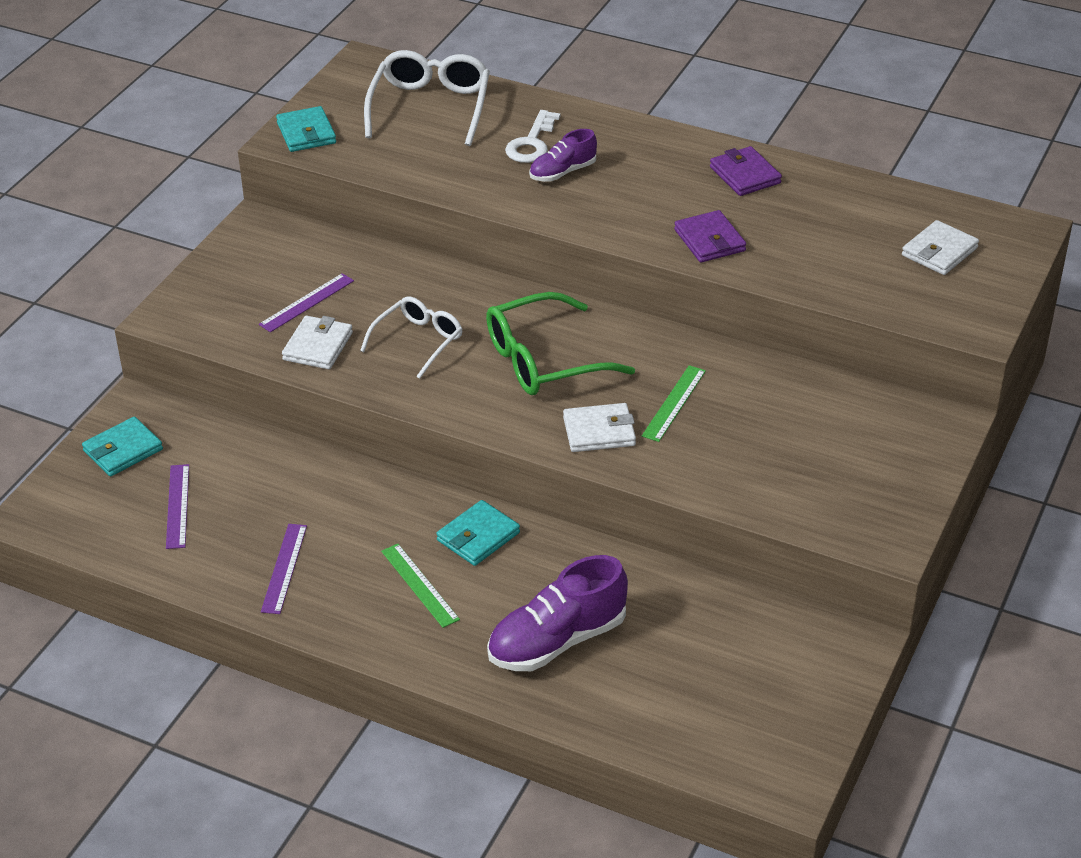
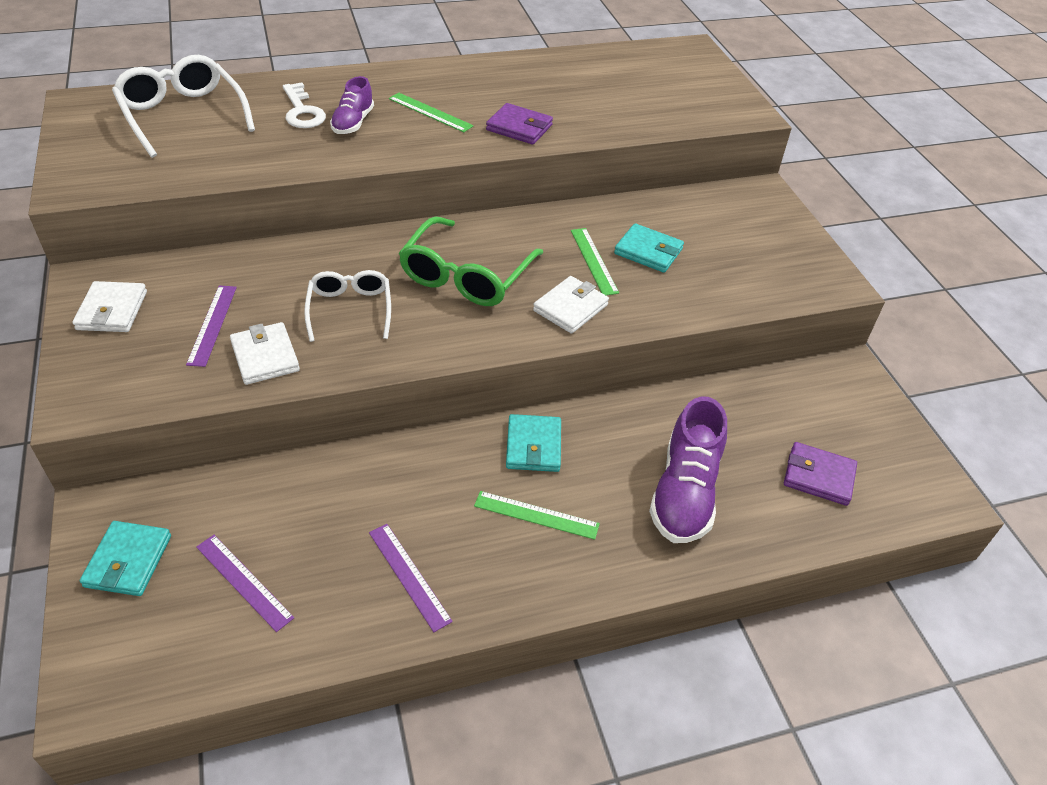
camera: 45 degrees left, 5 degrees up
turquoise wallet [276,106,336,152] -> turquoise wallet moved to [614,223,684,273]
purple wallet [710,146,782,196] -> purple wallet moved to [784,442,857,506]
white wallet [902,220,979,275] -> white wallet moved to [72,281,147,332]
none -> green ruler [389,92,474,132]

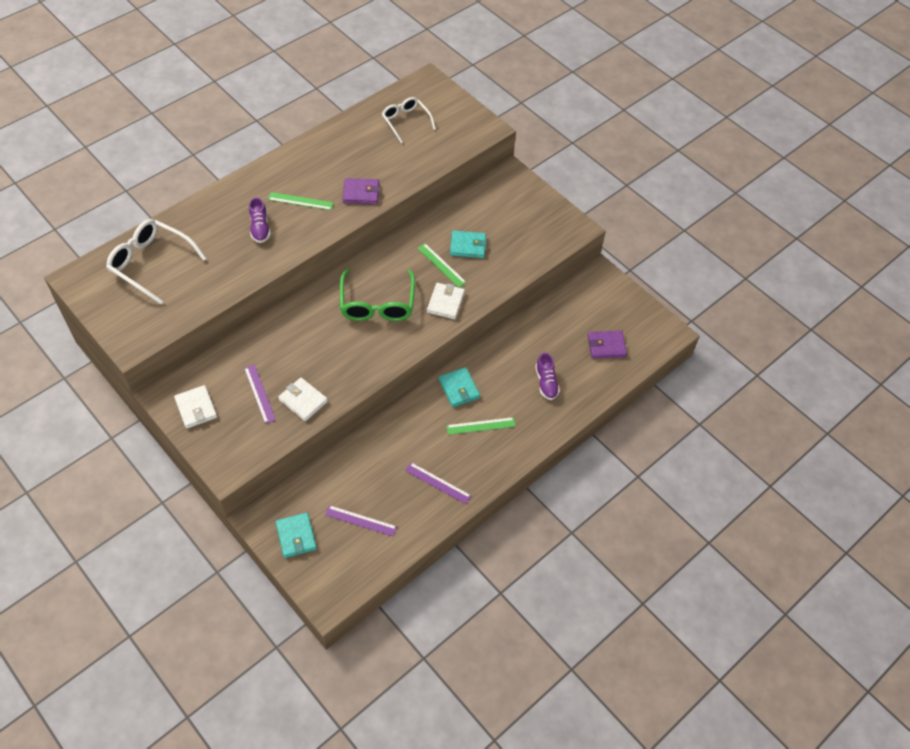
camera: 25 degrees left, 10 degrees up
white key [283,83,326,128] -> none
white glasses [304,270,391,342] -> white glasses moved to [382,97,436,143]
purple shoe [649,396,727,543] -> purple shoe [535,353,560,400], size x0.58

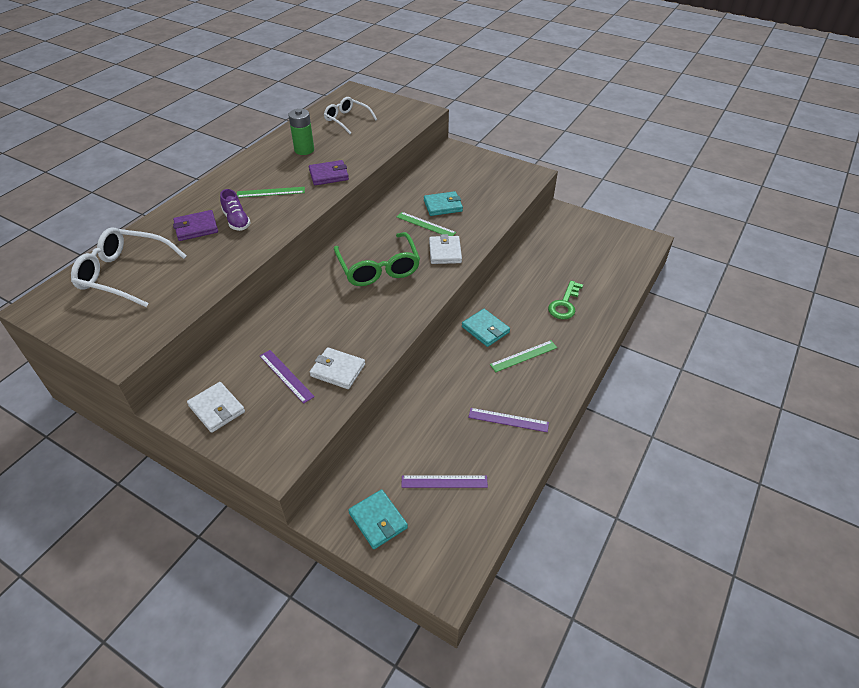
camera: 15 degrees left, 10 degrees down
purple shoe [535,353,560,400] -> green key [548,281,583,319]
purple wallet [588,331,627,359] -> purple wallet moved to [173,210,218,241]
none -> green battery [288,109,314,155]

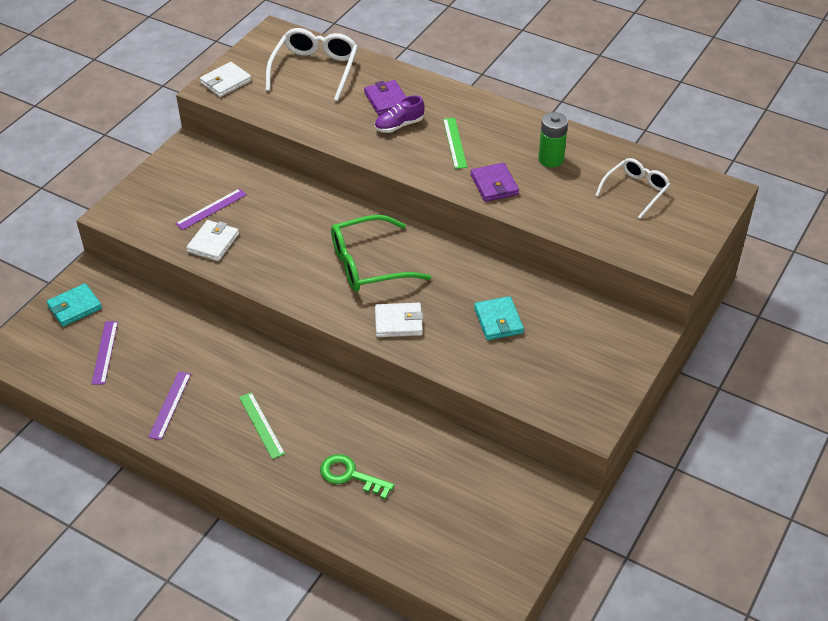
camera: 90 degrees right, 0 degrees up
white wallet [187,382,245,433] -> white wallet moved to [200,62,252,97]
green ruler [397,212,456,236] -> none
turquoise wallet [462,309,510,347] -> none

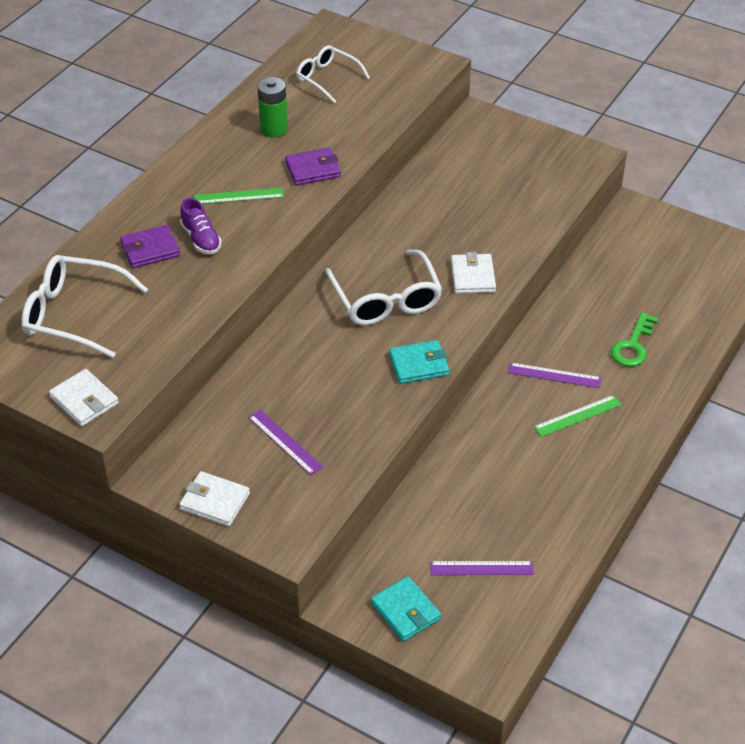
camera: 90 degrees left, 0 degrees up
purple ruler [148,371,191,440] -> purple ruler moved to [508,363,601,388]
white wallet [186,220,239,261] -> white wallet moved to [179,471,250,527]
green glasses [331,215,431,292] -> white glasses [325,250,442,325]
turquoise wallet [474,296,524,340] -> turquoise wallet moved to [389,340,449,384]

